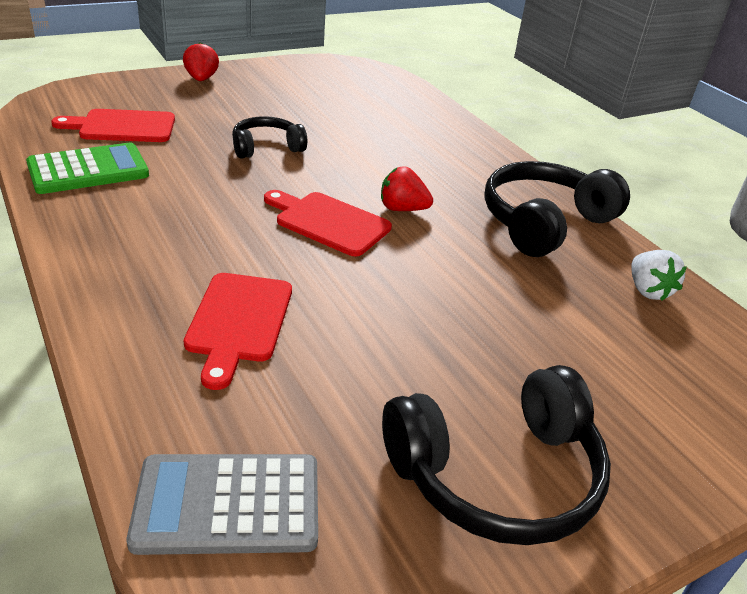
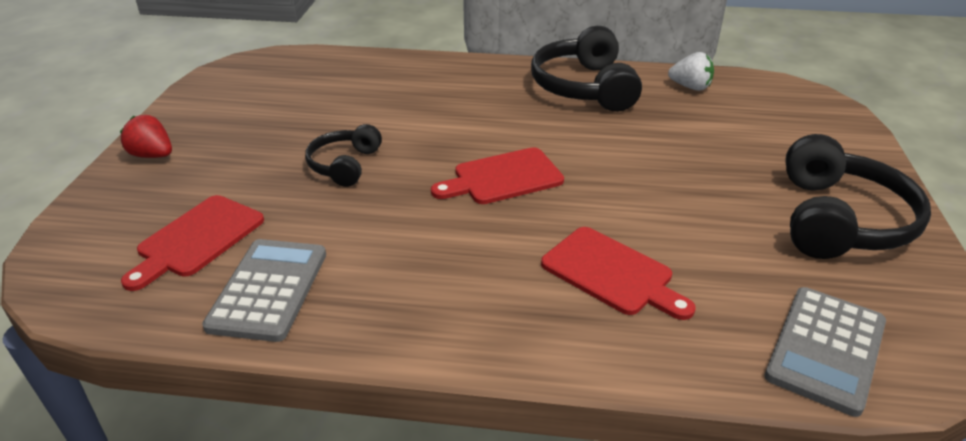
camera: 50 degrees left, 0 degrees up
green calculator [26,143,149,194] -> grey calculator [202,239,326,342]
red strawberry [381,166,433,211] -> none

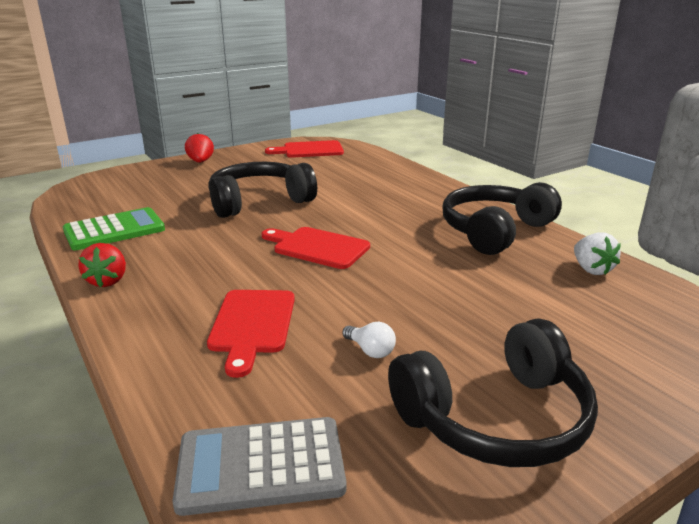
camera: 50 degrees right, 10 degrees down
red cutting board [121,195,264,291] -> red cutting board moved to [265,140,344,158]
grey calculator [202,239,326,342] -> green calculator [63,207,165,250]
black headphones [305,124,382,187] -> black headphones [208,162,317,218], size x1.74
none -> red strawberry [78,243,126,287]
none -> white light bulb [342,322,396,358]

